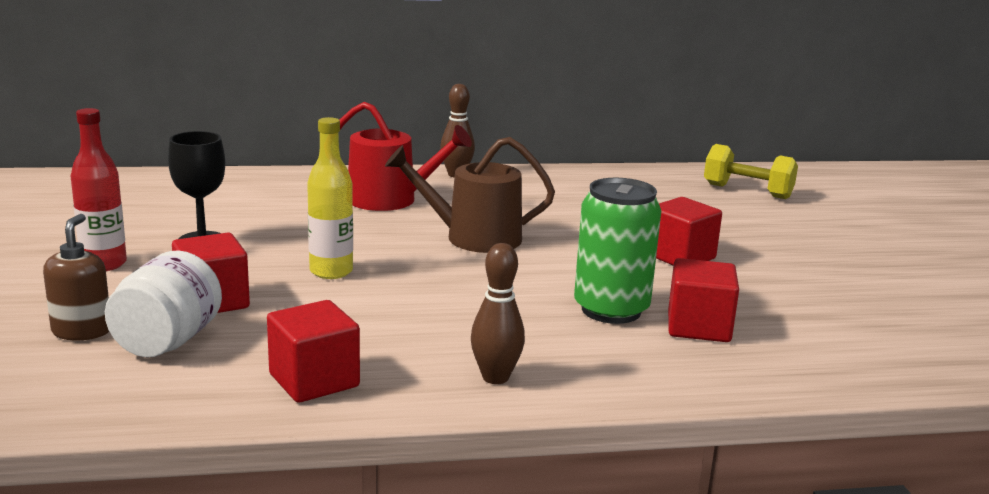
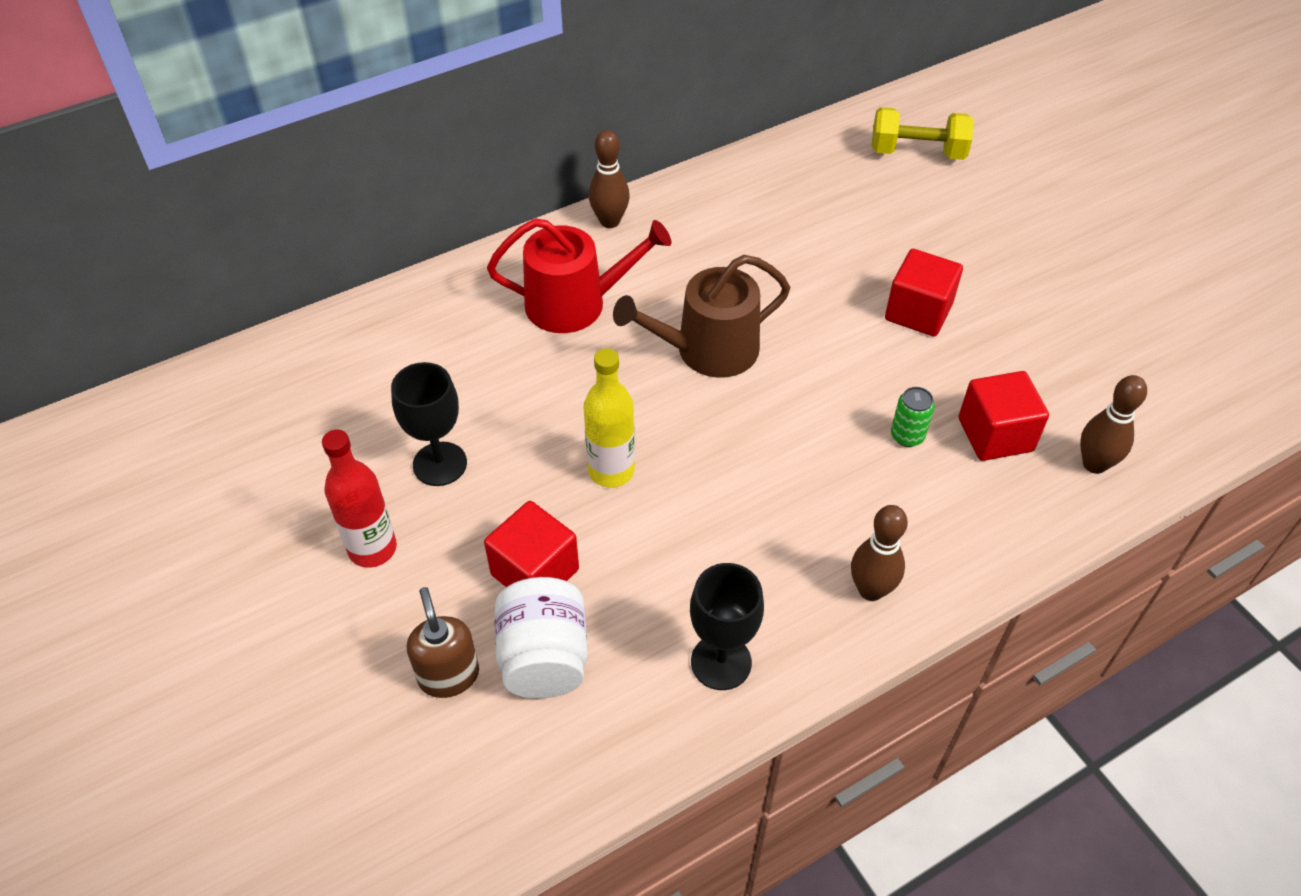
camera: 20 degrees left, 30 degrees up
red cube [267,300,360,403] -> black goblet [690,563,764,690]
green can [574,178,661,324] -> green can [891,387,935,447], size x0.45
none -> brown bowling pin [1080,375,1147,474]

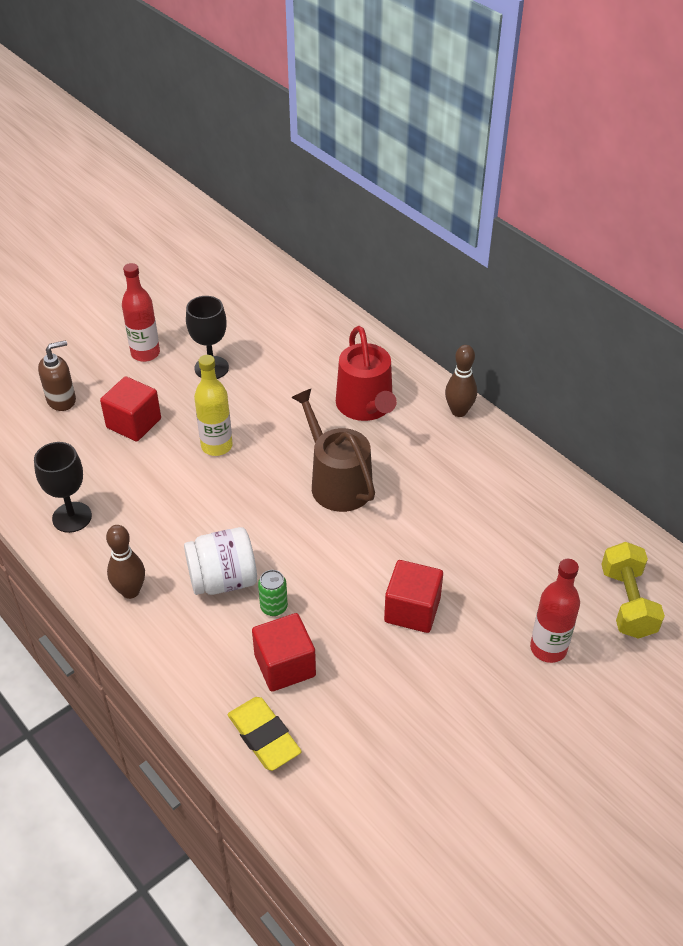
camera: 80 degrees right, 5 degrees down
white jar [494,577,588,699] -> white jar moved to [184,527,257,595]
brown bowling pin [1080,375,1147,474] -> yellow eraser [228,697,302,771]
none -> red bottle [530,559,580,663]

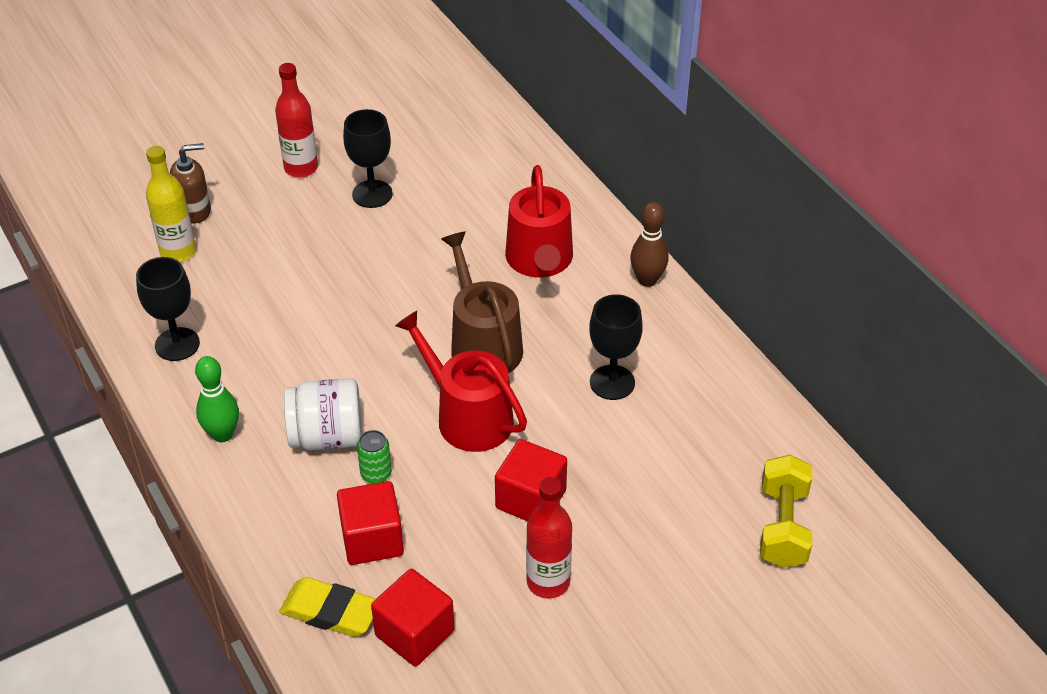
camera: 10 degrees right, 0 degrees up
red cube [100,376,161,442] -> red cube moved to [371,569,455,667]
brown bowling pin [106,525,145,599] -> green bowling pin [195,356,239,442]
yellow bottle [194,355,233,456] -> yellow bottle moved to [146,146,196,262]
yellow eraser [228,697,302,771] -> yellow eraser turned 45 degrees counterclockwise [279,577,376,637]
red bottle [530,559,580,663] -> red bottle moved to [526,477,572,598]
none -> red watering can [395,311,527,452]
none -> black goblet [589,294,643,400]

